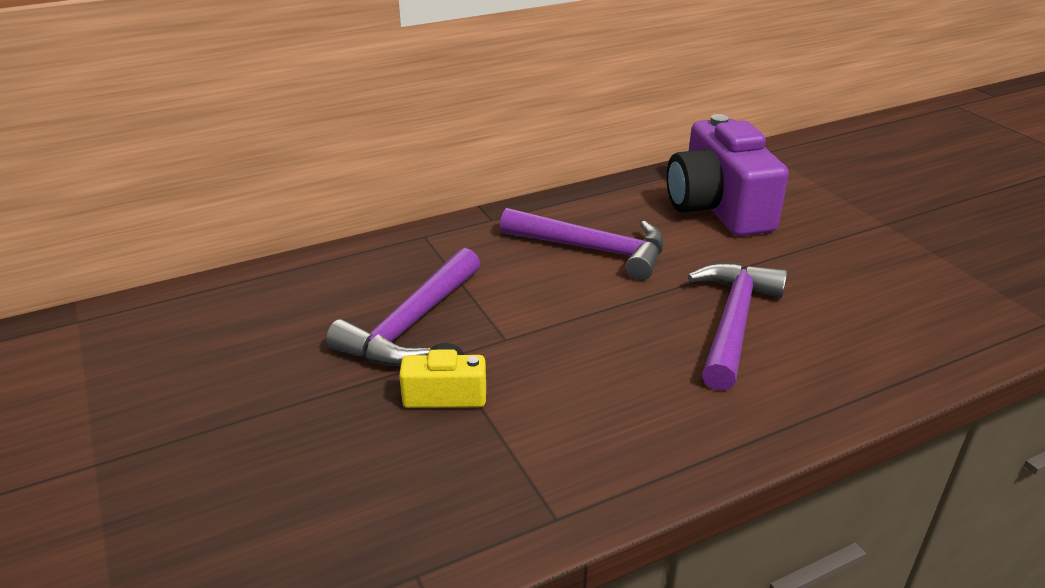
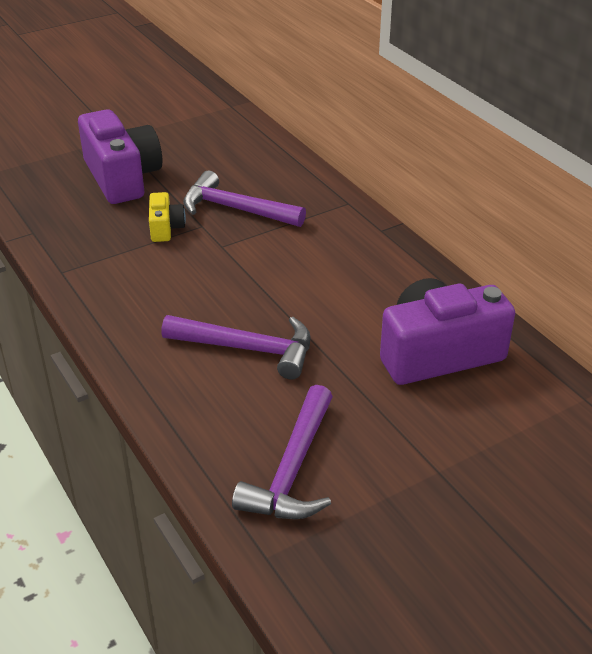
camera: 85 degrees right, 5 degrees up
purple hammer [500,208,664,281] -> purple hammer moved to [232,385,333,519]
none -> purple camera [78,109,163,204]

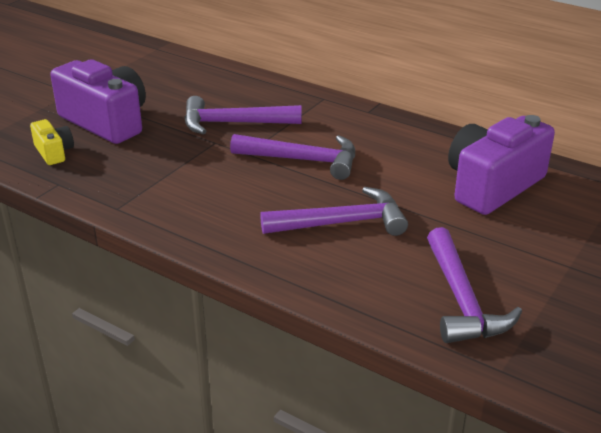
camera: 25 degrees left, 5 degrees down
yellow camera [149,192,186,242] -> yellow camera moved to [30,119,74,165]
none -> purple hammer [230,134,355,180]

